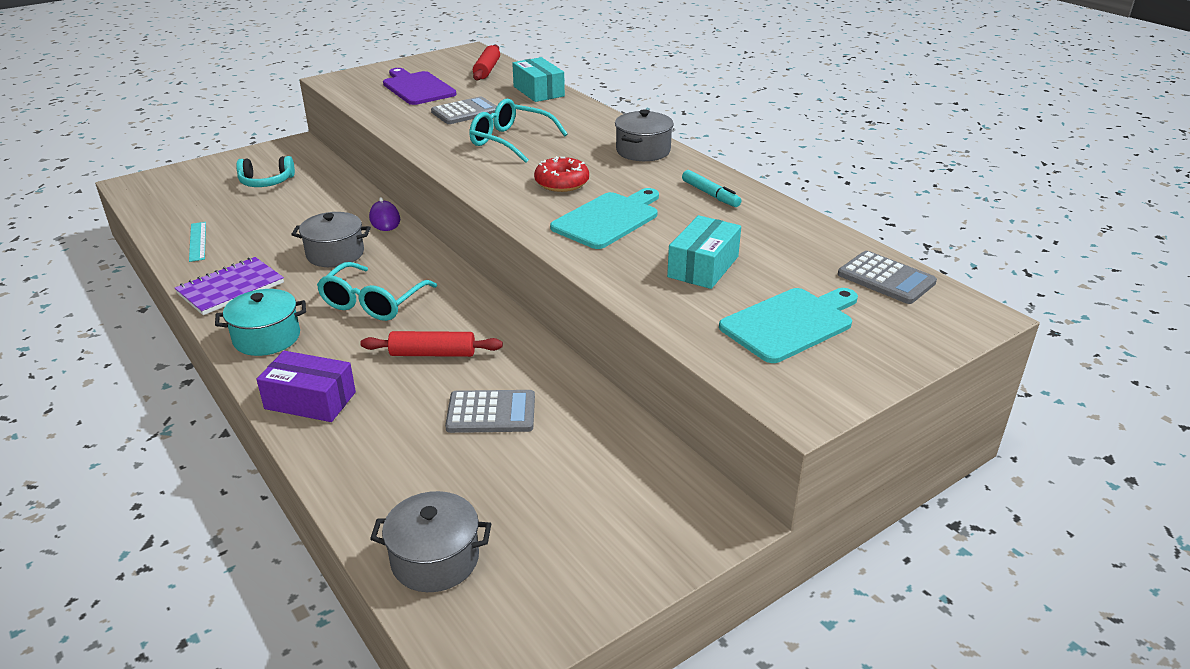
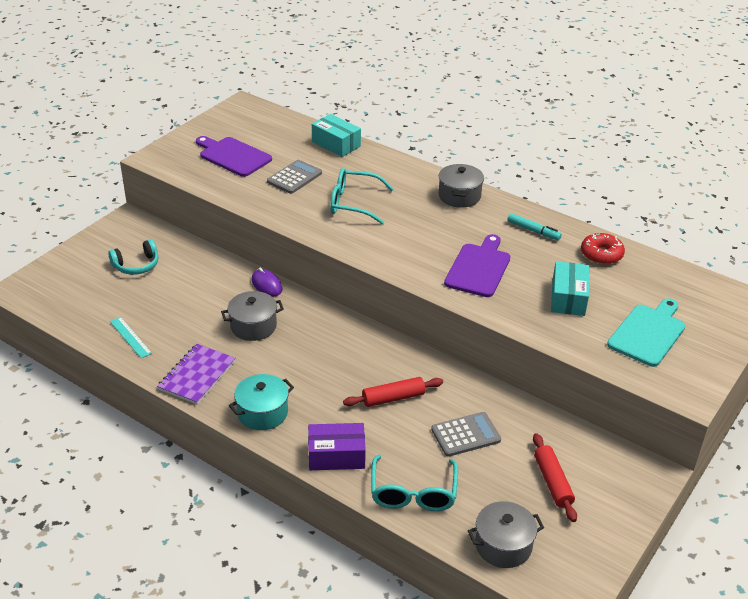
camera: 20 degrees left, 5 degrees up
turquoise glasses [317,262,437,321] -> turquoise glasses moved to [371,455,458,511]
red rolling pin [473,45,500,81] -> red rolling pin moved to [533,433,577,522]
red donut [534,156,589,192] -> red donut moved to [581,233,625,265]
turquoise cutting board [550,188,659,249] -> purple cutting board [444,234,510,297]
grey calculator [838,251,937,304] -> none

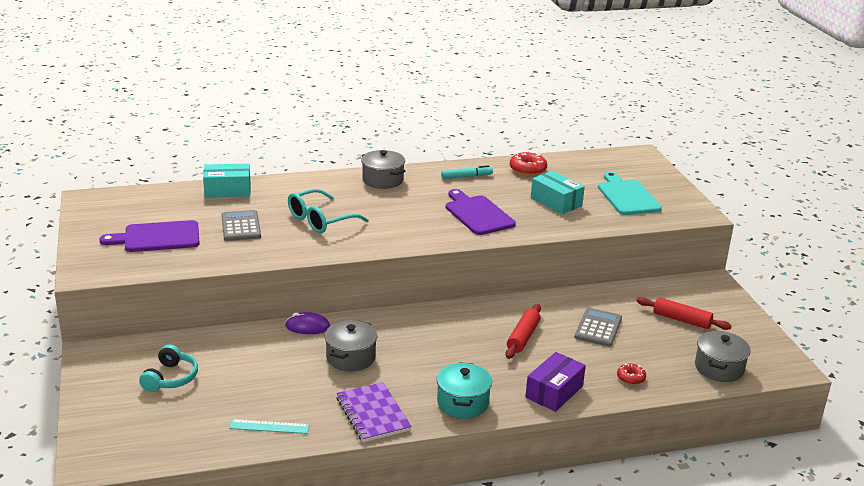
camera: 50 degrees left, 10 degrees down
turquoise glasses [371,455,458,511] -> red donut [617,363,646,385]

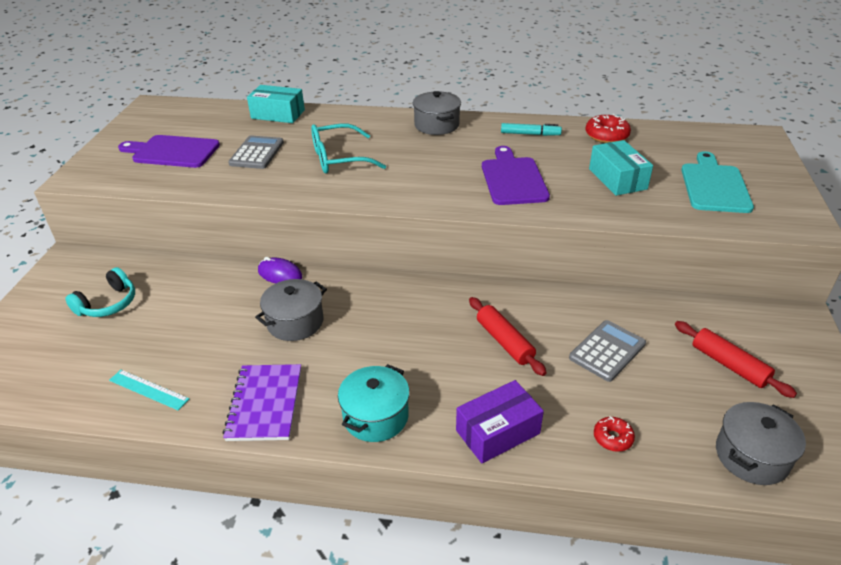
camera: 25 degrees right, 10 degrees up
red rolling pin [505,304,541,359] -> red rolling pin turned 75 degrees counterclockwise [469,297,547,376]

